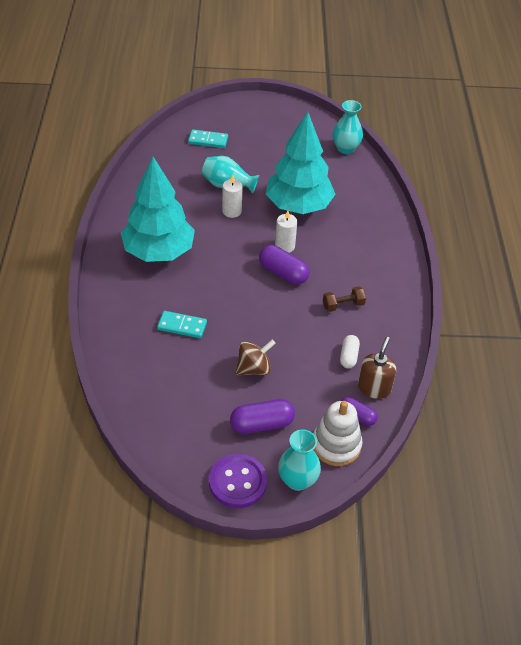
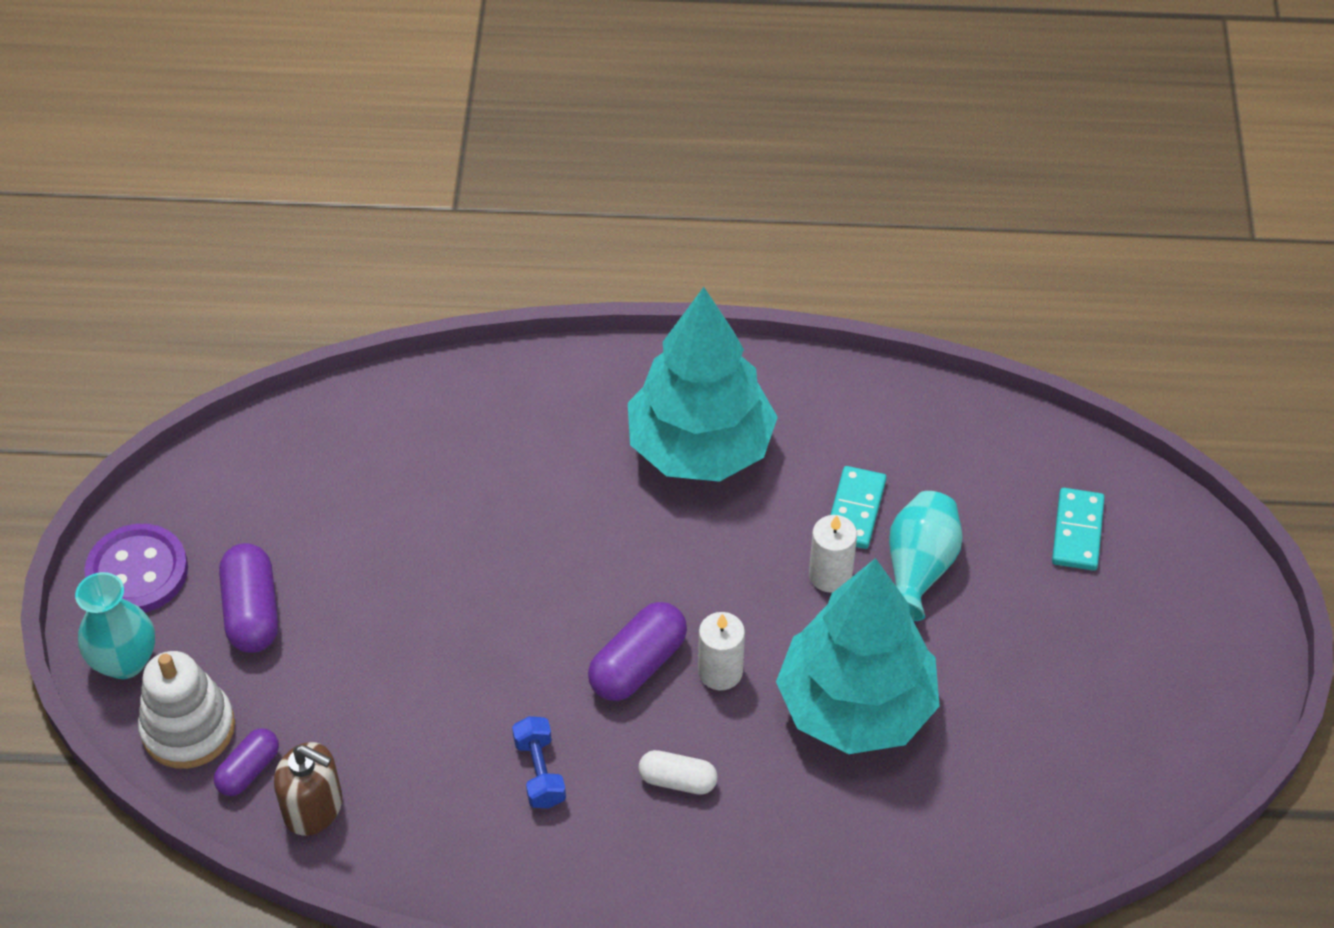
camera: 95 degrees right, 5 degrees up
turquoise domino [157,311,207,338] -> turquoise domino moved to [830,466,886,549]
brown spinning top [235,340,276,376] -> none
brown dumbbell [323,286,366,312] -> blue dumbbell [512,716,566,808]
turquoise vase [333,100,363,154] -> none
white capsule [340,335,360,368] -> white capsule moved to [638,750,718,795]

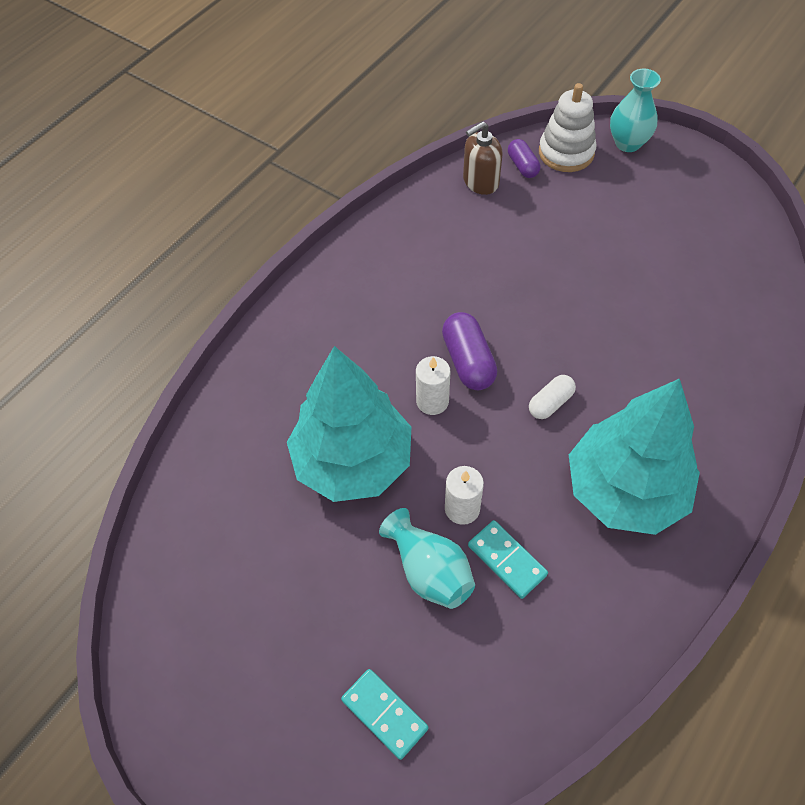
camera: 125 degrees right, 5 degrees up
purple button [84,524,188,613] -> none
purple capsule [219,543,278,653] -> none
blue dumbbell [512,716,566,808] -> none
white capsule [638,750,718,795] -> white capsule moved to [529,375,576,419]

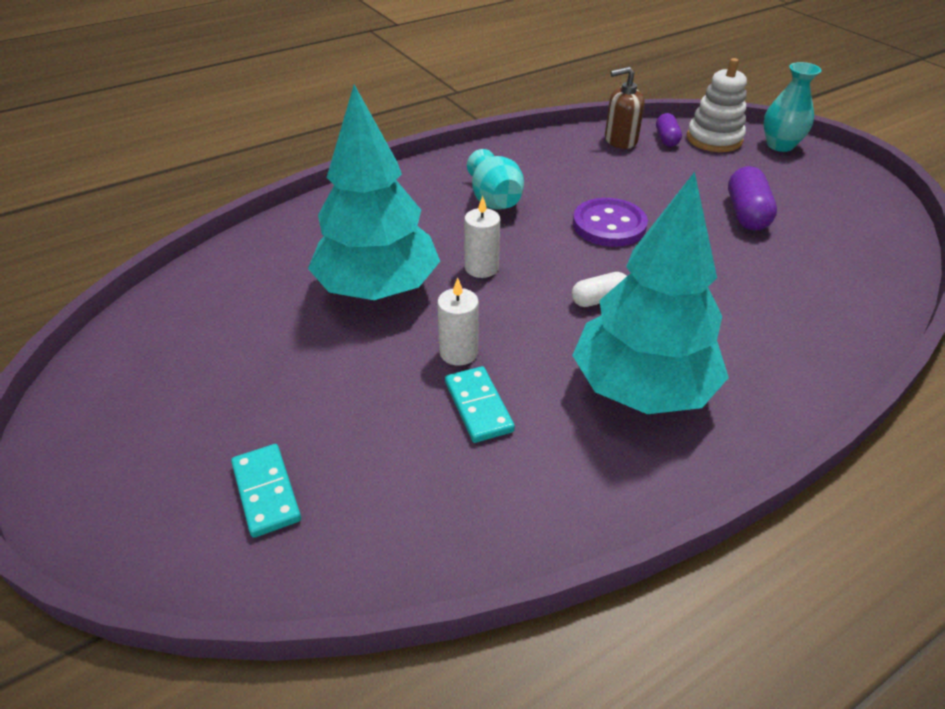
camera: 20 degrees right, 15 degrees down
turquoise vase [379,508,475,609] -> turquoise vase moved to [467,149,524,210]
purple capsule [442,312,497,390] -> purple capsule moved to [728,166,777,231]
none -> purple button [573,198,648,247]

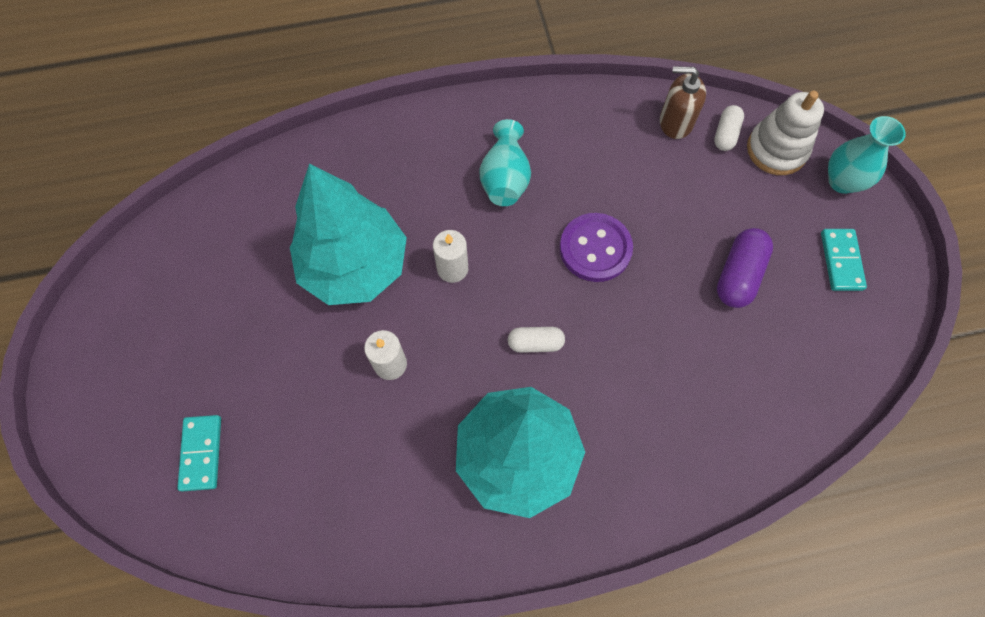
camera: 20 degrees right, 25 degrees up
turquoise domino [445,366,515,443] -> turquoise domino moved to [821,229,867,291]
purple capsule [656,113,682,147] -> white capsule [714,105,744,151]

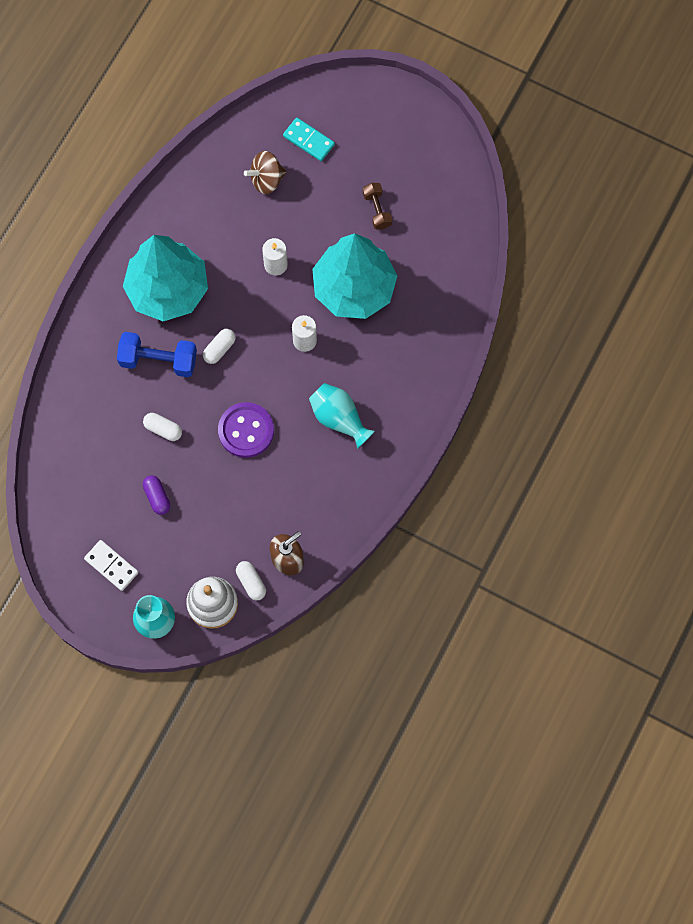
camera: 130 degrees right, 5 degrees up
purple capsule [717,228,773,308] -> purple capsule [143,475,170,515], size x0.63
turquoise domino [821,229,867,291] -> white domino [84,540,139,591]
none -> blue dumbbell [117,332,197,377]
none -> white capsule [143,413,182,441]
none -> brown spinning top [244,151,287,194]
none -> brown dumbbell [363,183,392,230]

